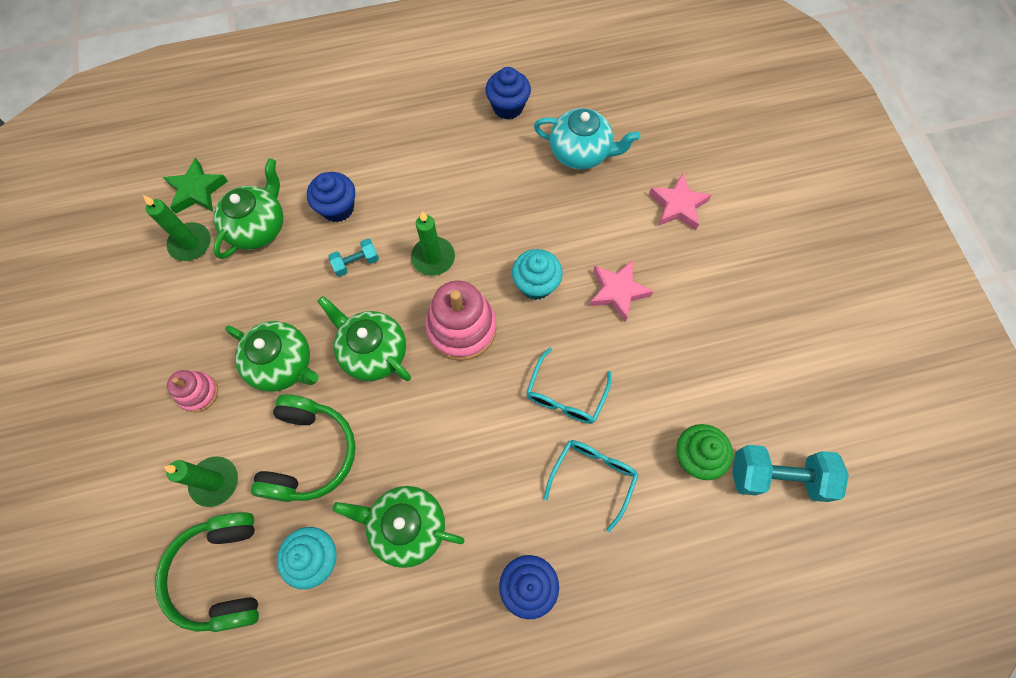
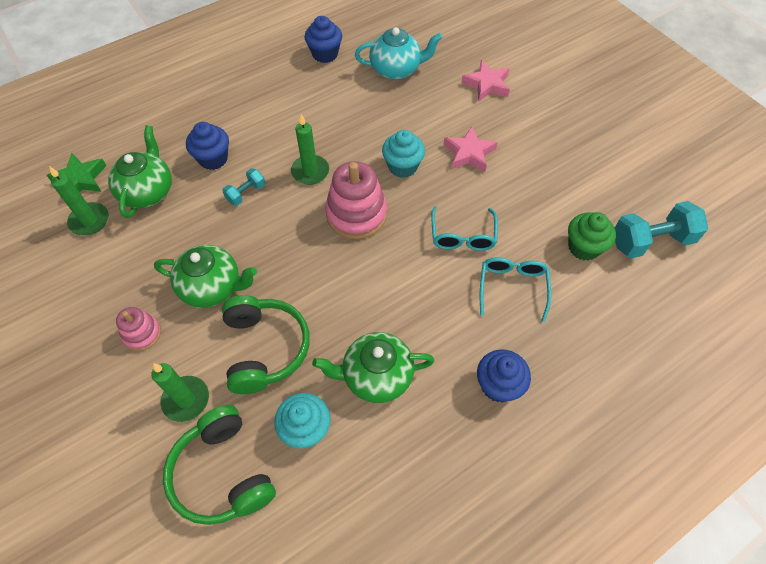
camera: 20 degrees left, 10 degrees down
green teapot [317,296,411,381] -> none

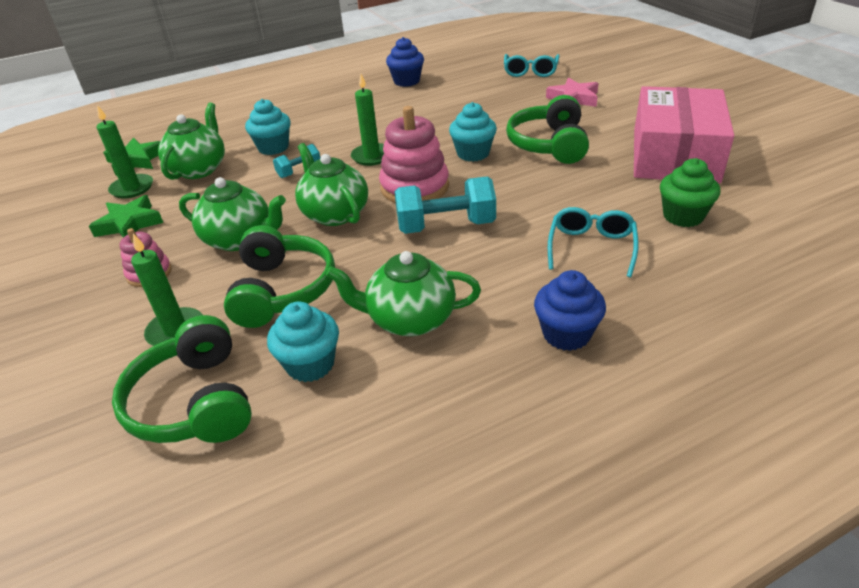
camera: 10 degrees right, 20 degrees down
blue cupcake [186,122,229,170] -> turquoise cupcake [245,99,291,155]
turquoise teapot [355,27,442,80] -> none
turquoise glasses [431,206,498,251] -> turquoise glasses moved to [504,54,560,77]
pink star [443,126,498,172] -> green headphones [506,95,589,164]
turquoise dumbbell [615,201,708,258] -> turquoise dumbbell moved to [394,177,496,234]
none -> green star [89,195,163,238]
none -> green teapot [295,143,368,226]
none -> pink box [634,86,734,184]

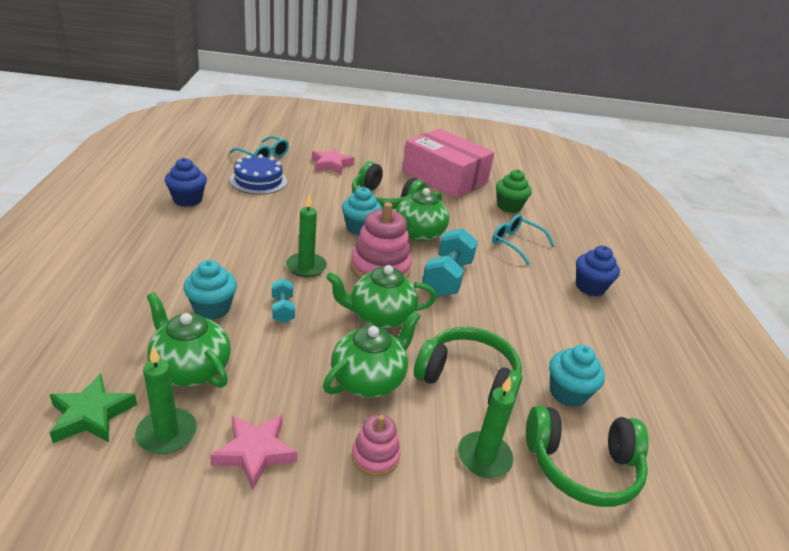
camera: 70 degrees left, 5 degrees down
green star [89,195,163,238] -> pink star [210,414,298,490]
green teapot [326,251,481,336] -> green teapot moved to [396,188,449,242]
none -> blue cake [230,154,287,194]

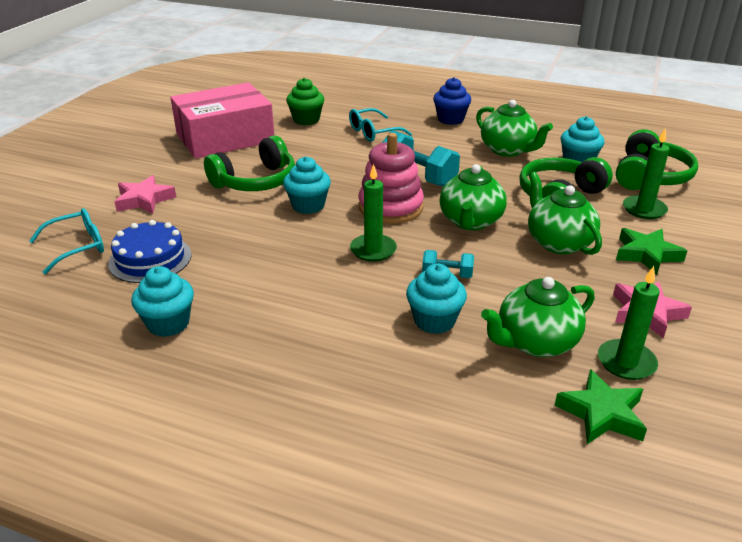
camera: 65 degrees left, 0 degrees up
blue cupcake [165,158,207,207] -> turquoise cupcake [131,266,194,337]
pink stacking toy [352,414,401,477] -> green star [616,228,687,275]
green teapot [396,188,449,242] -> green teapot moved to [476,100,553,157]

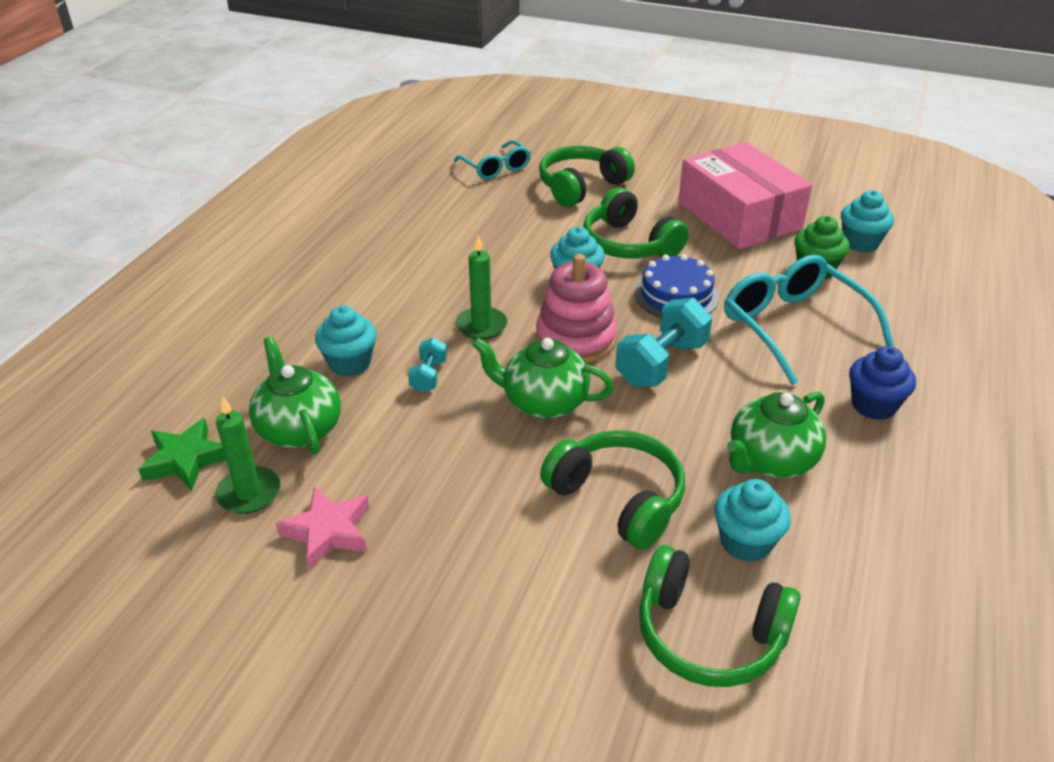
camera: 90 degrees right, 5 degrees up
blue cake [108,220,191,283] -> blue cake moved to [634,254,719,318]
pink star [114,175,176,214] -> green headphones [539,146,635,207]
turquoise cupcake [131,266,194,337] -> turquoise cupcake moved to [841,190,894,252]
turquoise glasses [349,108,412,142] -> turquoise glasses [724,255,894,385], size x1.68
green teapot [528,172,602,255] -> none
green star [616,228,687,275] -> none
green candle [623,128,669,219] -> none

